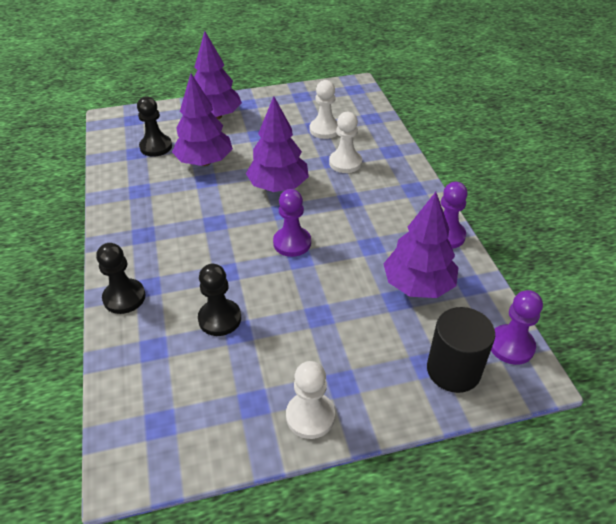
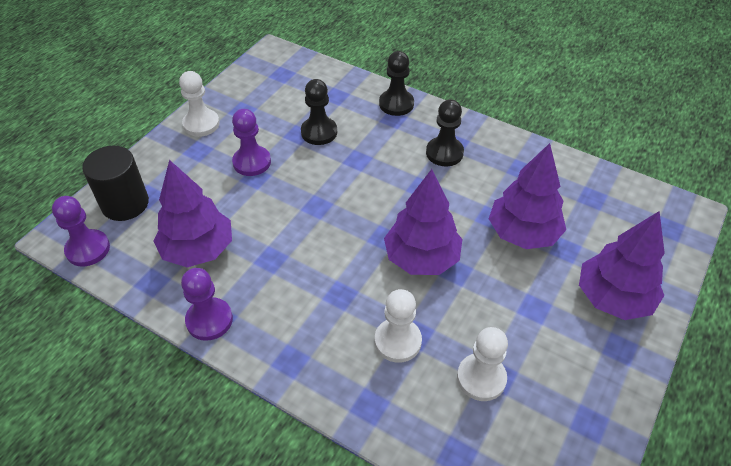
camera: 135 degrees right, 5 degrees up
black pawn [137,96,172,157] -> black pawn moved to [426,99,464,166]
purple pawn [273,189,311,257] -> purple pawn moved to [232,109,271,176]

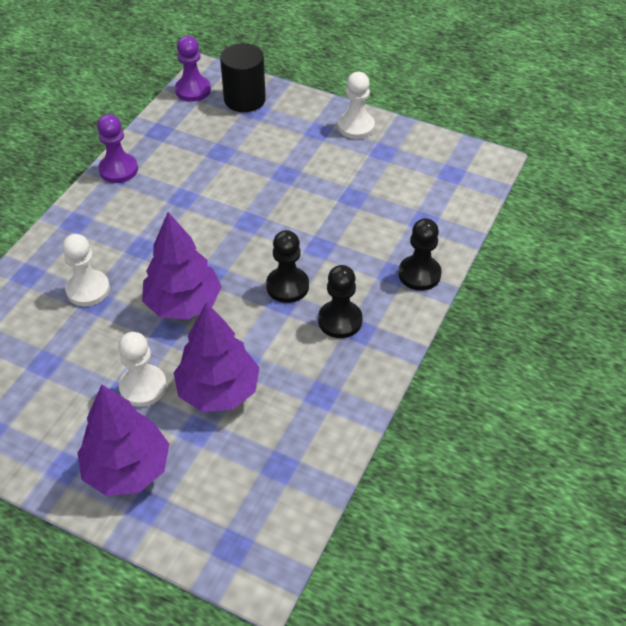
camera: 85 degrees right, 0 degrees up
purple tree [154,160,232,267] -> none
purple pawn [232,109,271,176] -> none
black pawn [301,79,337,145] -> black pawn moved to [266,230,309,303]
white pawn [457,327,508,401] -> white pawn moved to [118,332,167,407]

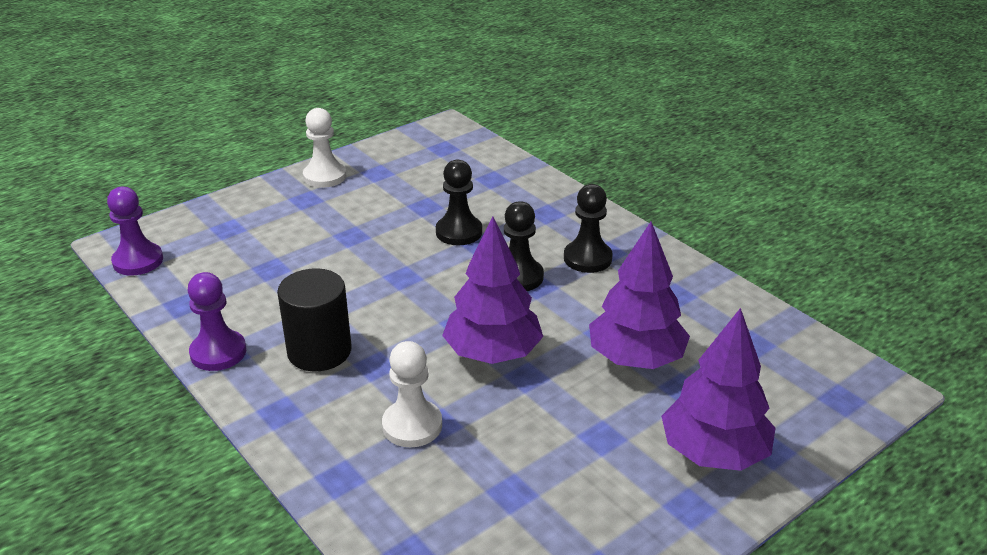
camera: 65 degrees left, 15 degrees down
white pawn [118,332,167,407] -> none
black cylinder [220,43,266,112] -> black cylinder moved to [277,268,352,371]
black pawn [398,218,442,291] -> black pawn moved to [436,160,482,245]

